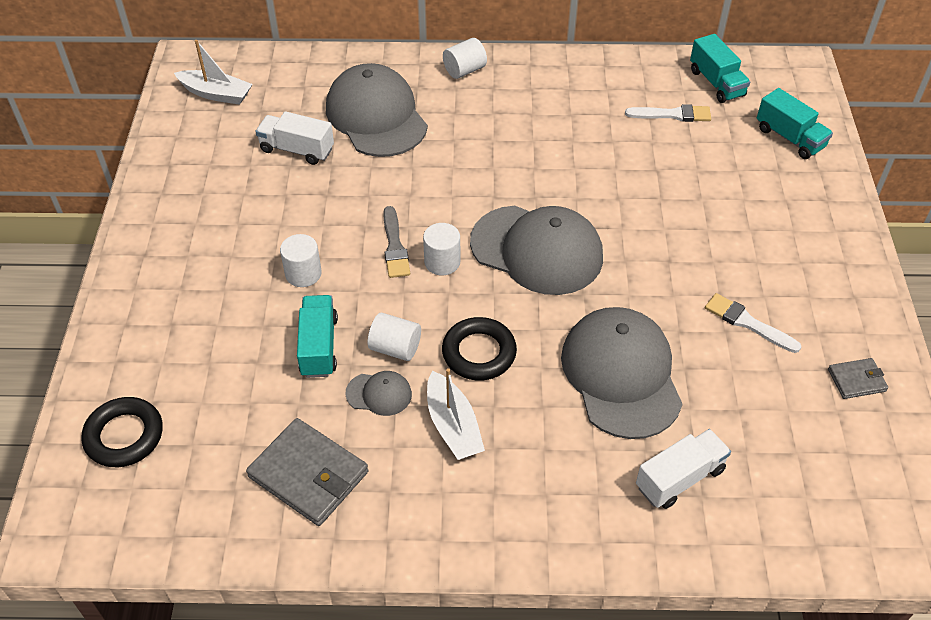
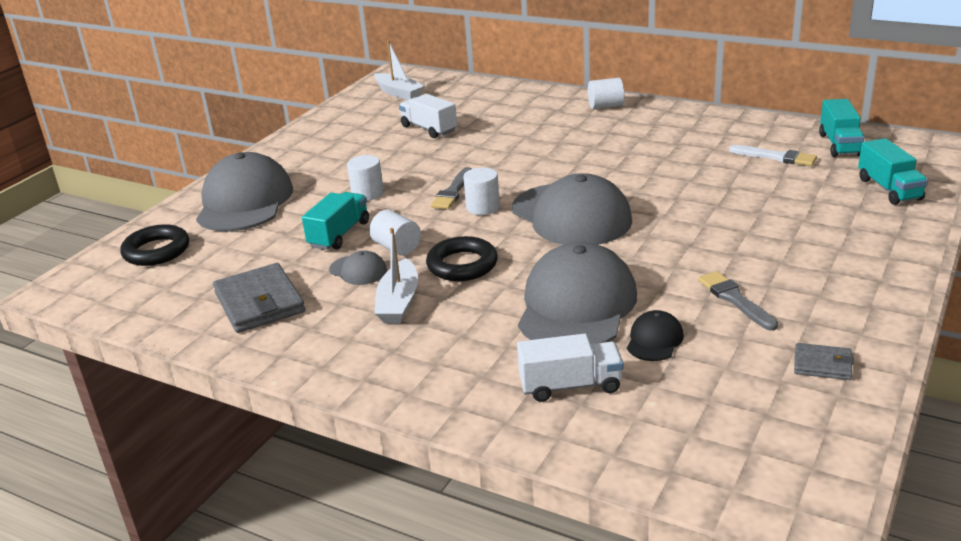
camera: 30 degrees right, 20 degrees down
grey cap [326,63,428,157] -> grey cap moved to [196,152,293,231]
white brush [705,293,801,353] -> grey brush [698,271,778,331]
none -> black cap [627,310,684,361]

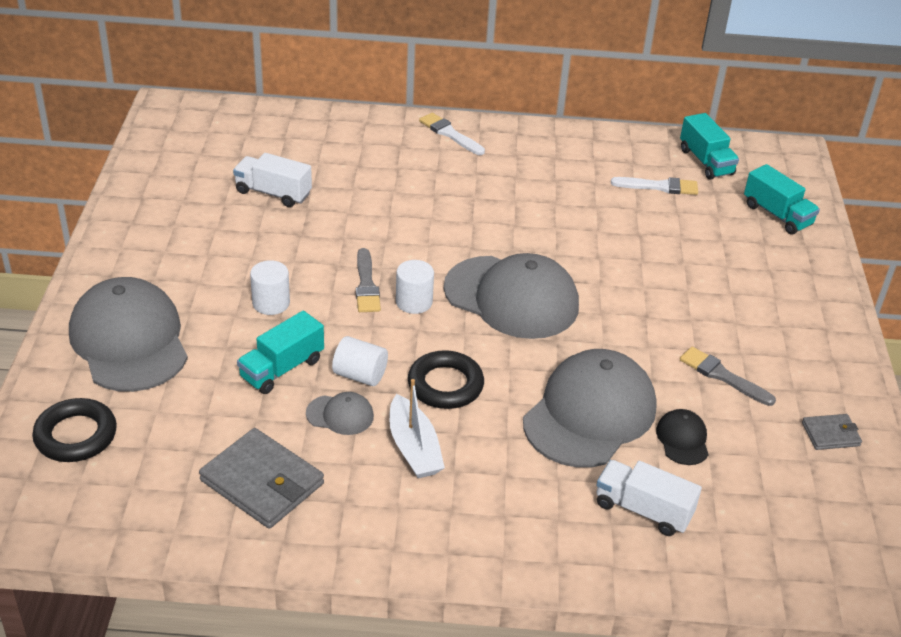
camera: 30 degrees left, 10 degrees up
turquoise truck [302,192,369,250] -> turquoise truck turned 135 degrees counterclockwise [237,311,324,394]
white boat [374,40,425,100] -> none
white truck [517,334,623,402] -> white truck turned 120 degrees counterclockwise [596,460,702,536]
grey cap [518,242,637,345] -> grey cap turned 45 degrees clockwise [523,349,657,468]
white cylinder [588,78,624,109] -> white brush [419,113,485,155]

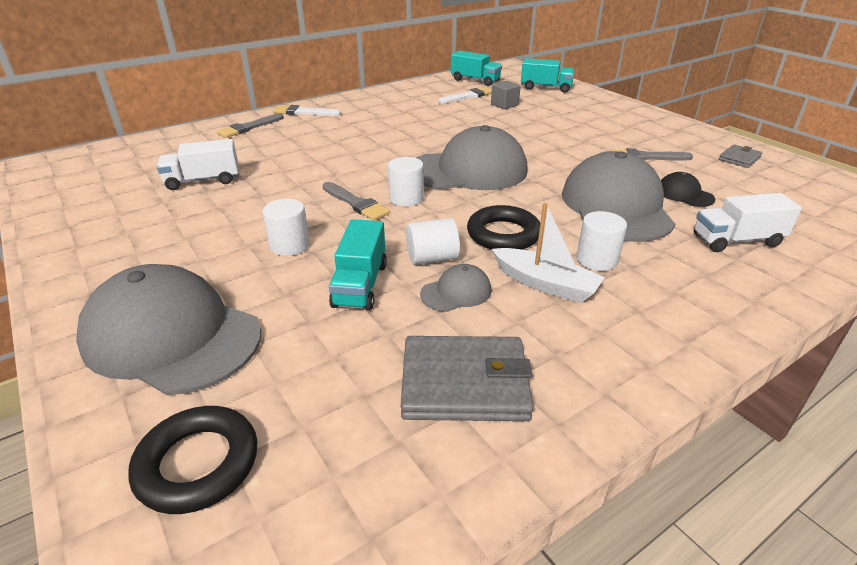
camera: 35 degrees left, 5 degrees down
none -> grey brush [217,113,284,138]
none -> grey cube [491,81,521,109]
none -> white cylinder [576,211,627,271]

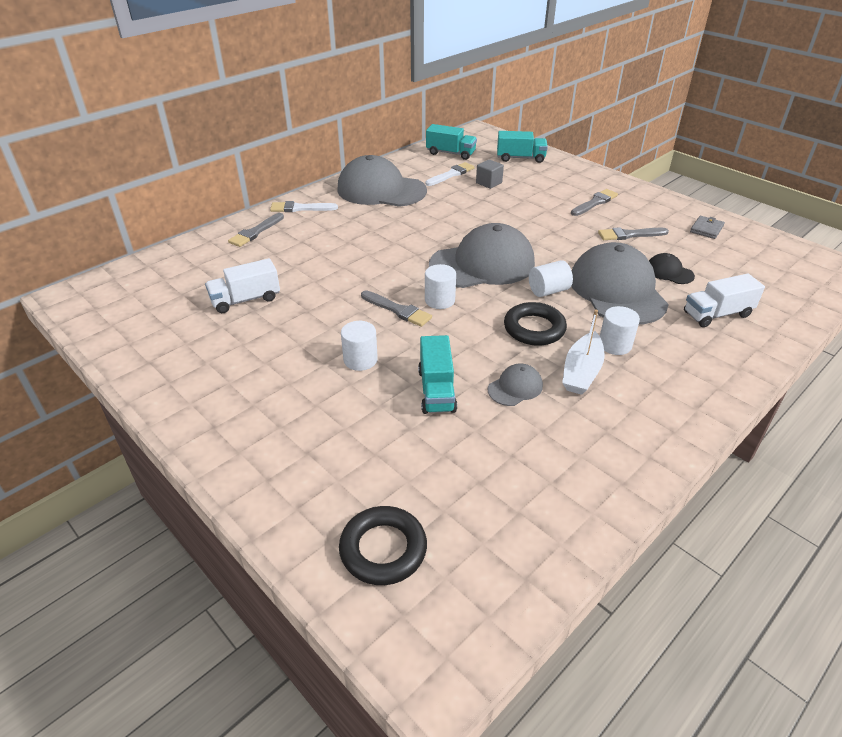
camera: 10 degrees left, 5 degrees up
grey cap [76,264,261,395] -> grey cap moved to [337,155,427,207]
grey wallet [401,336,534,421] -> none
white cylinder [406,218,460,265] -> white cylinder moved to [529,260,573,297]
white boat [492,203,605,303] -> white boat turned 90 degrees clockwise [562,310,605,395]
none -> grey brush [571,189,618,216]

